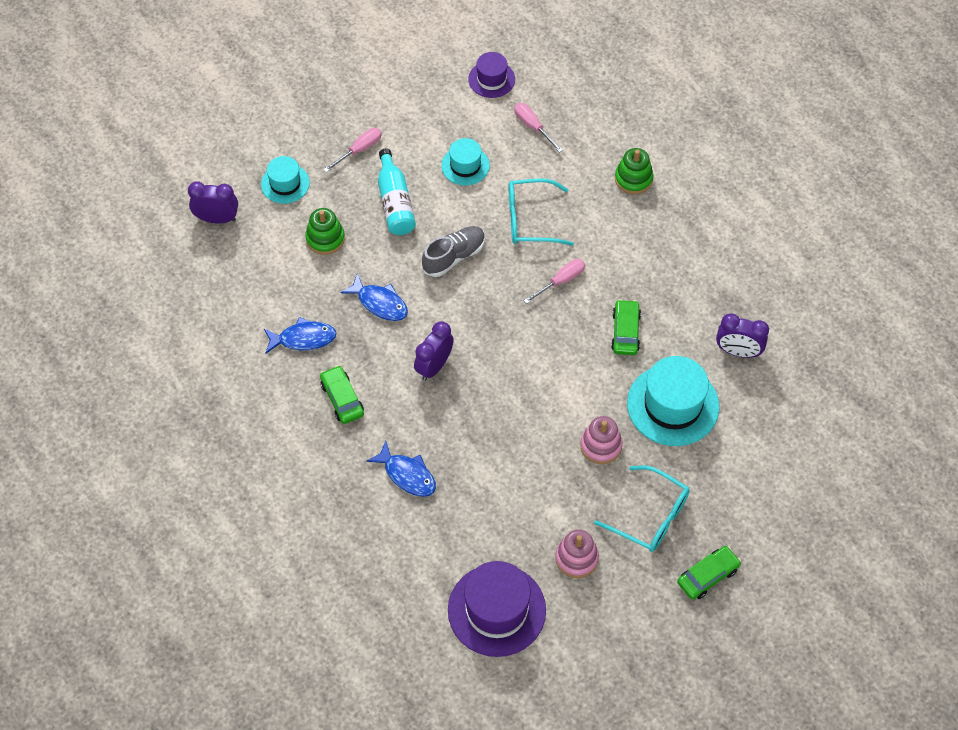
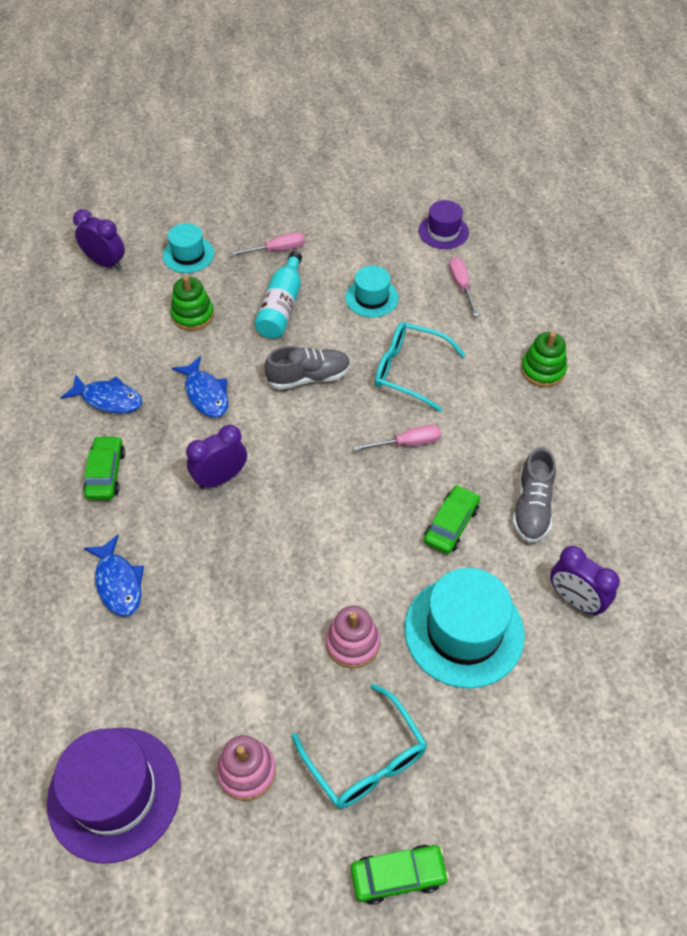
camera: 25 degrees right, 5 degrees down
none -> grey shoe [512,447,556,543]

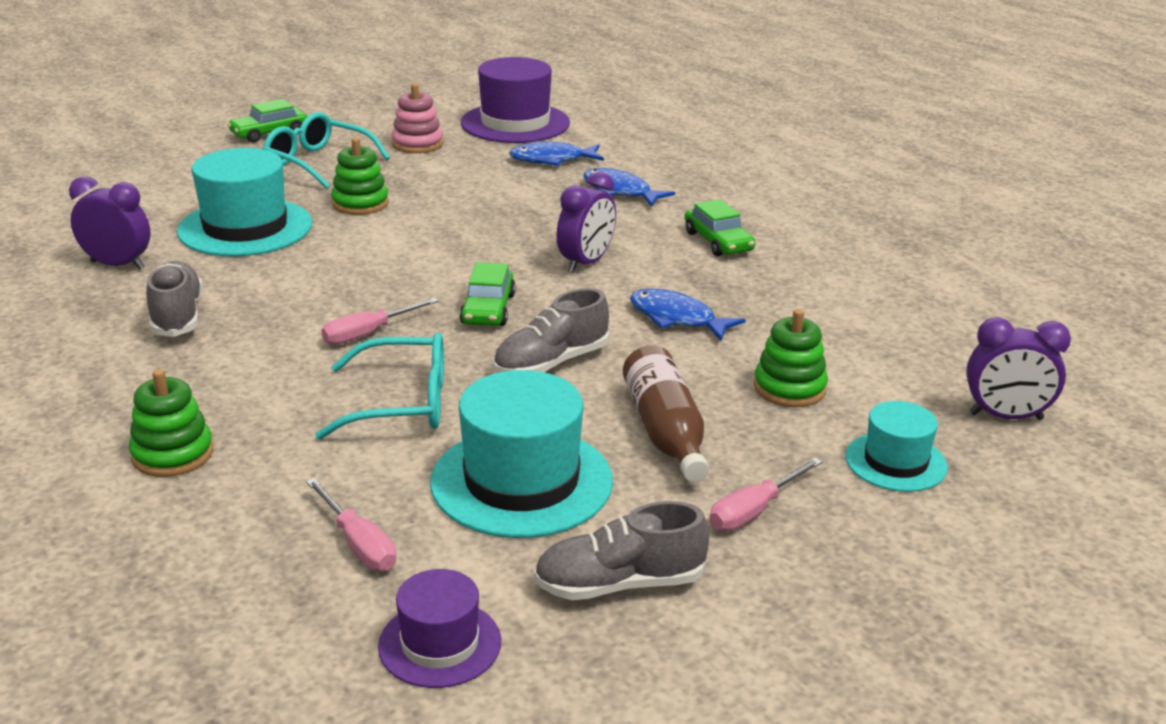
camera: 155 degrees right, 25 degrees down
blue fish [60,374,143,414] -> blue fish moved to [509,142,604,166]
turquoise bottle [254,251,302,338] -> brown bottle [623,345,709,482]
pink stacking toy [326,606,380,668] -> green stacking toy [331,138,389,215]
turquoise hat [345,266,399,317] -> turquoise hat [430,370,613,538], size x1.76
green car [424,485,480,554] -> green car moved to [460,262,516,326]
none -> grey shoe [534,501,709,600]

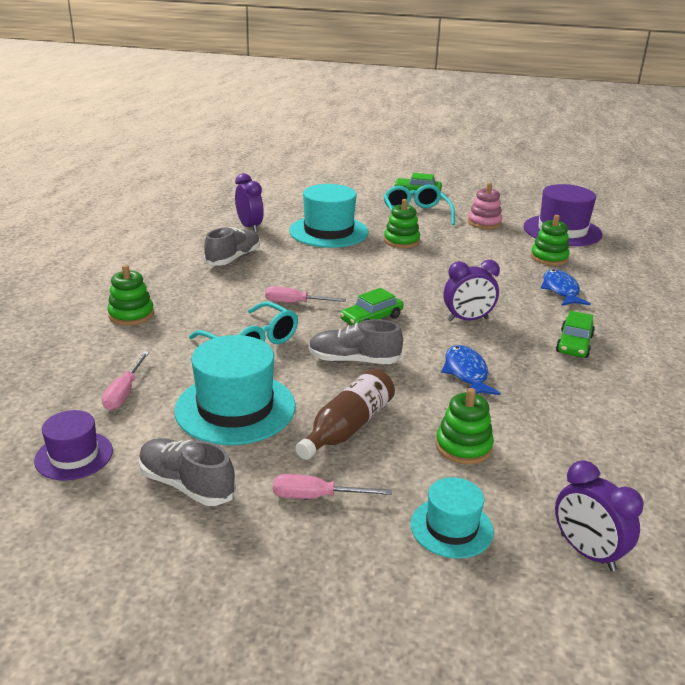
camera: 45 degrees right, 0 degrees up
blue fish [509,142,604,166] -> green stacking toy [531,215,570,266]

